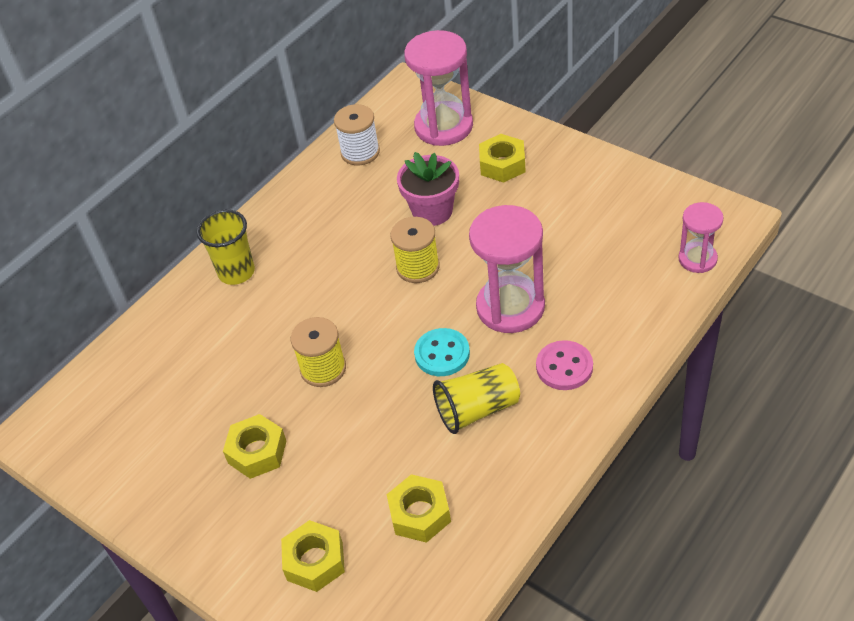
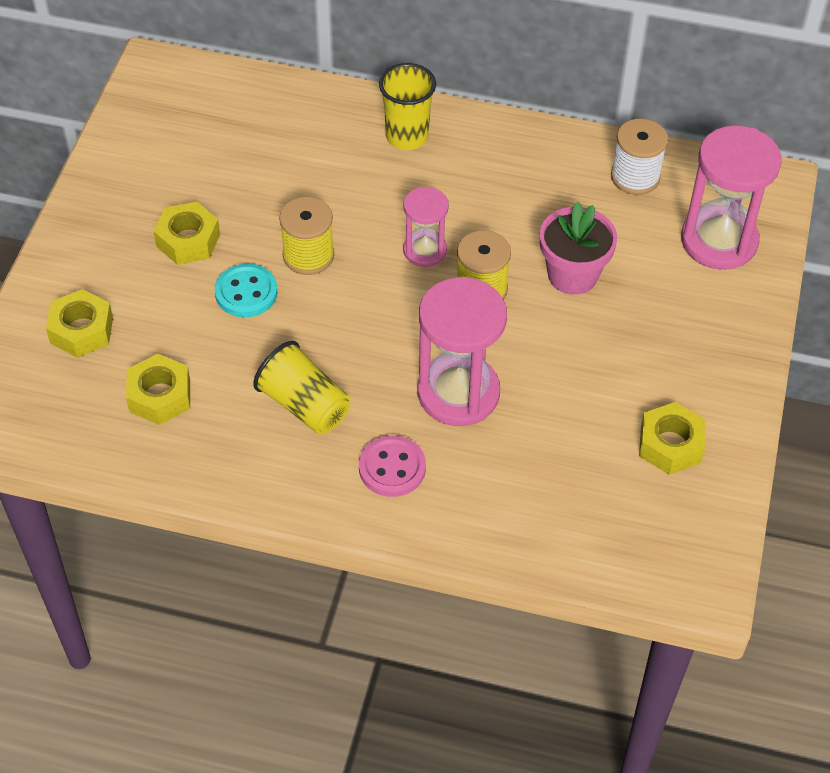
camera: 60 degrees right, 5 degrees up
turquoise button [414,328,470,376] -> turquoise button moved to [215,263,278,318]
yellow nut [479,134,526,183] -> yellow nut moved to [639,402,706,475]
pink hourglass [678,202,724,273] -> pink hourglass moved to [403,187,449,267]

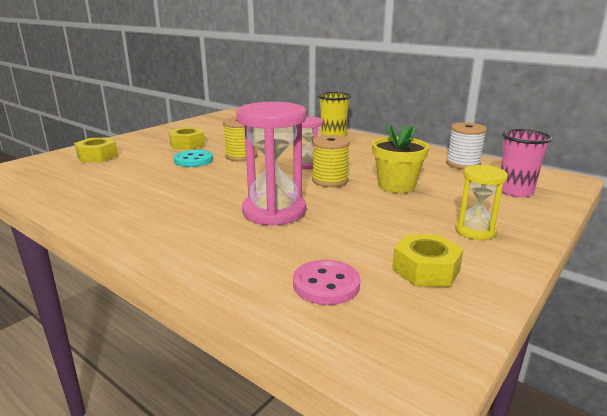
camera: 25 degrees right, 30 degrees down
yellow nut [126,354,190,425] -> none
yellow cup [253,341,350,434] -> none
pink button [359,435,426,497] -> pink button moved to [293,260,360,305]
pink flower pot [540,201,617,295] -> yellow flower pot [372,125,429,193]
pink hourglass [681,125,782,270] -> pink cup [501,129,552,197]
none -> yellow hourglass [455,165,508,240]

